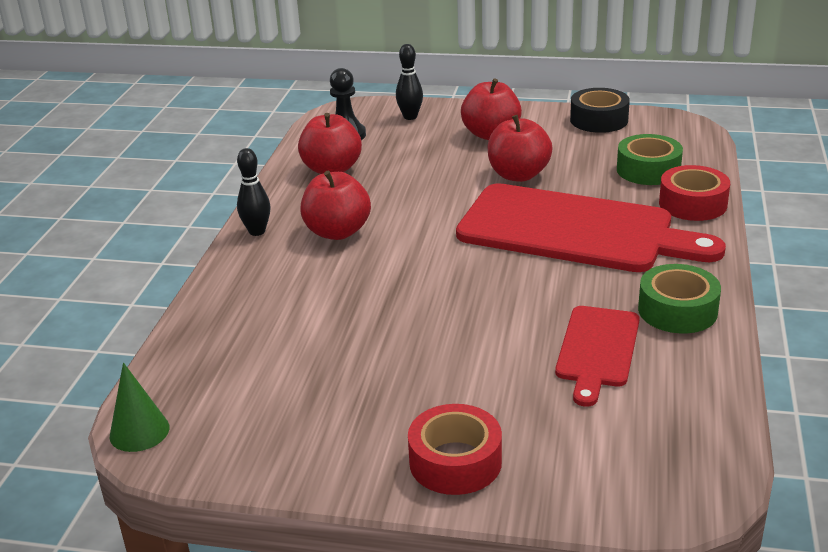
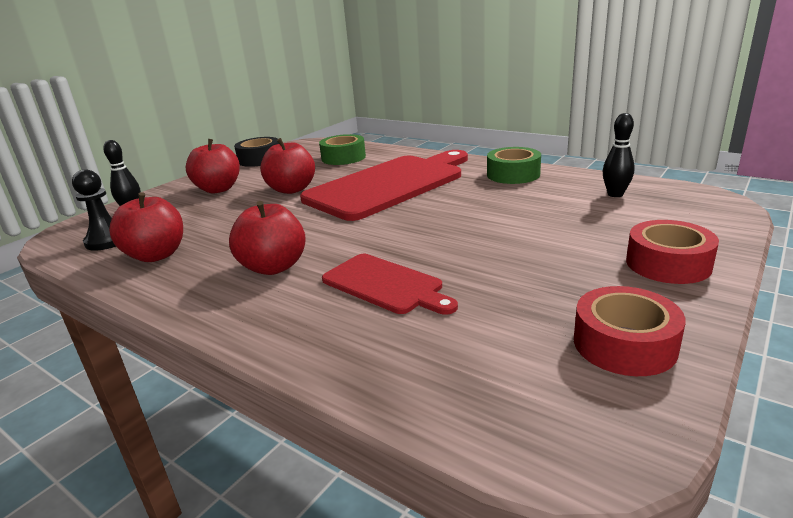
camera: 65 degrees left, 5 degrees down
green cone [110,363,170,452] -> none
black bowling pin [237,148,271,236] -> black bowling pin moved to [603,113,635,197]
red cutting board [555,306,640,407] -> red cutting board moved to [322,254,458,315]
red tape [659,165,730,221] -> red tape moved to [574,286,686,376]

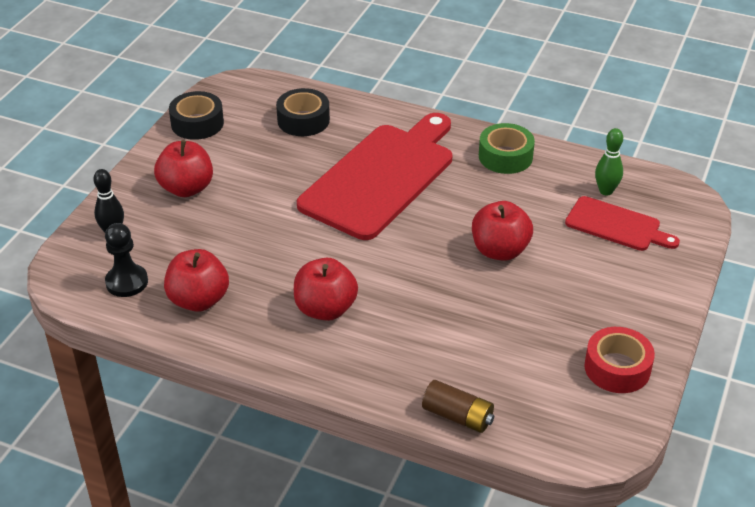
camera: 15 degrees left, 15 degrees up
red apple [260,138,315,194] -> red apple moved to [472,201,533,261]
green tape [319,134,366,165] -> black tape [276,88,330,136]
red cutting board [322,254,458,315] -> red cutting board moved to [565,196,680,251]
black bowling pin [603,113,635,197] -> green bowling pin [595,128,623,196]
red tape [626,220,719,284] -> none
none -> brown battery [422,380,494,433]

